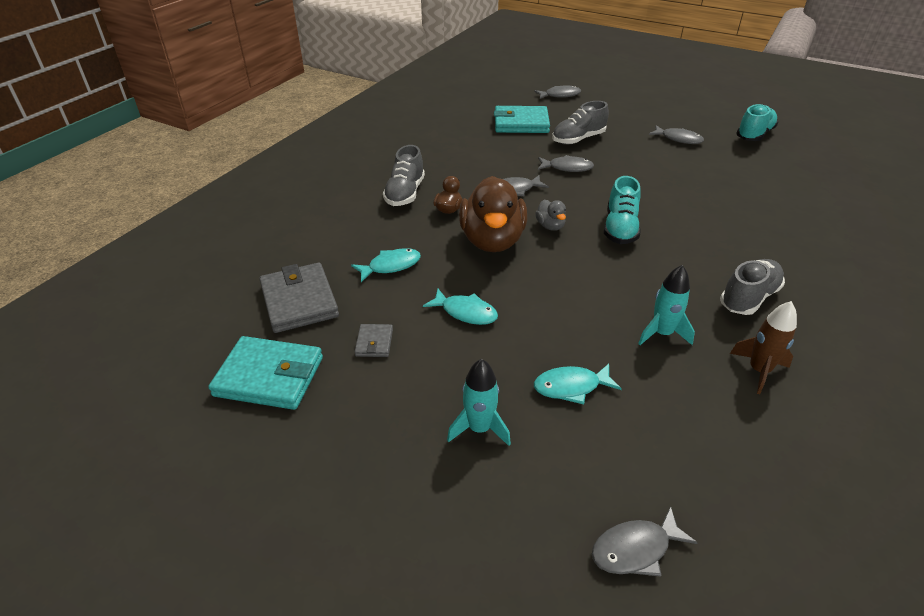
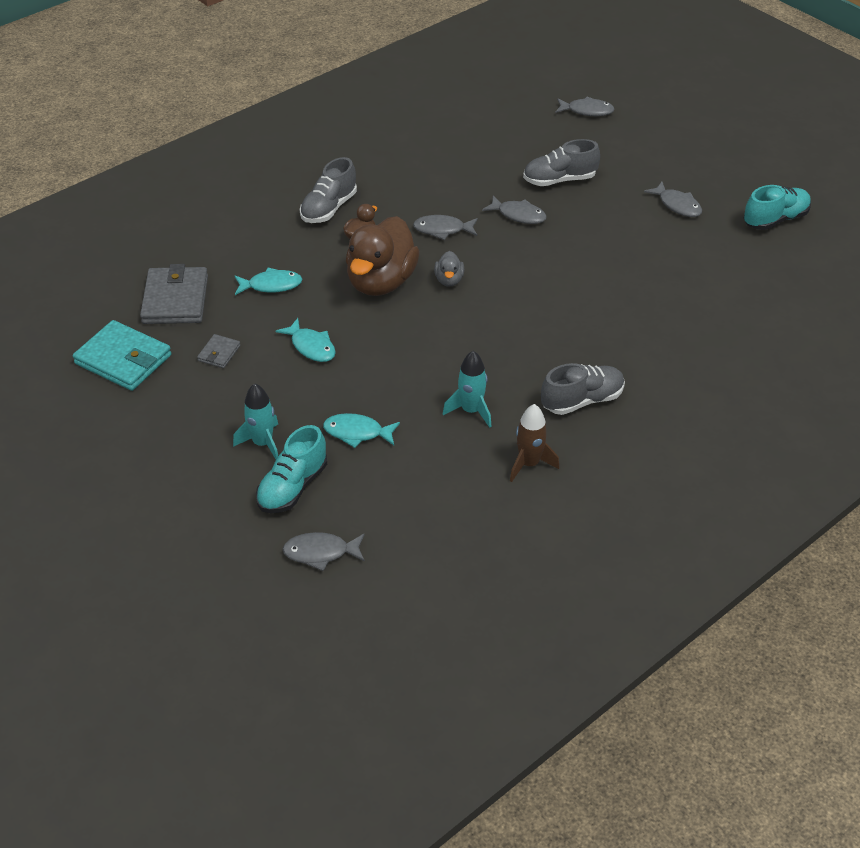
camera: 20 degrees right, 5 degrees up
turquoise wallet [494,106,550,133] -> none
turquoise shoe [604,176,641,244] -> turquoise shoe moved to [256,425,327,513]

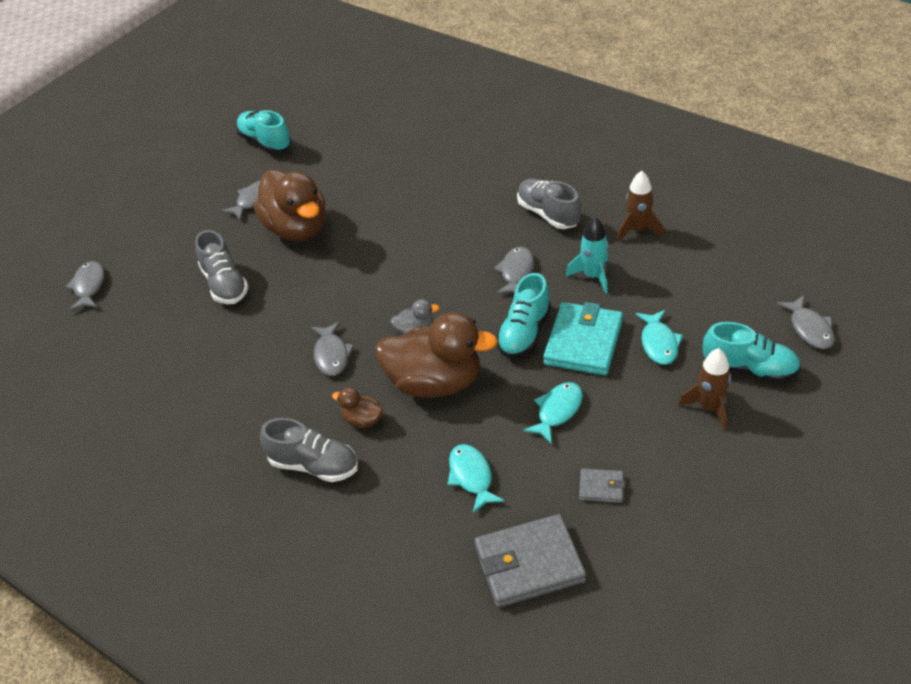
camera: 100 degrees left, 0 degrees up
turquoise wallet [73,320,171,391] -> turquoise wallet moved to [543,302,623,376]
turquoise rocket [233,383,278,459] -> brown rocket [678,348,731,430]
grey fish [482,195,547,224] -> grey fish moved to [494,246,534,294]
none -> brown duck [254,169,326,241]
none -> turquoise shoe [496,273,551,358]

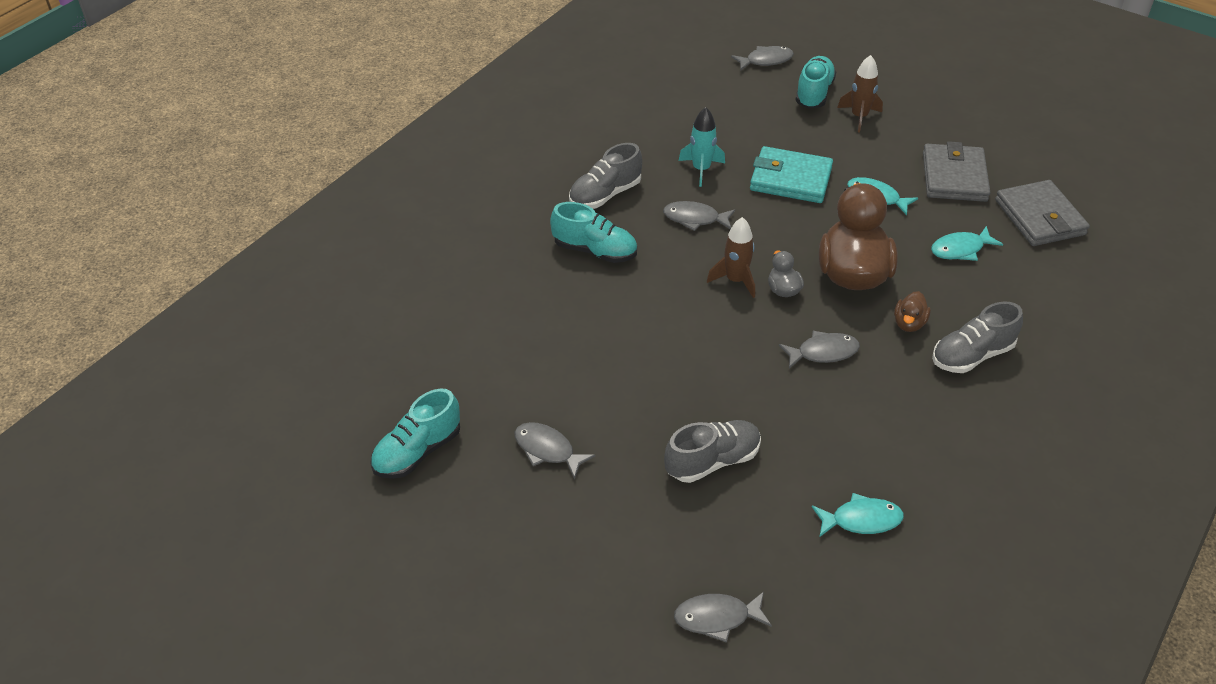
camera: 95 degrees left, 0 degrees up
brown duck [254,169,326,241] -> none
grey shoe [260,418,358,482] -> grey shoe turned 135 degrees counterclockwise [932,301,1023,373]
turquoise shoe [496,273,551,358] -> turquoise shoe moved to [550,202,637,263]
grey wallet [579,468,625,503] -> grey wallet [923,141,991,202], size x2.07
brown rocket [617,171,663,241] -> brown rocket moved to [707,217,755,298]
turquoise fish [636,310,683,365] -> turquoise fish moved to [812,493,904,537]

